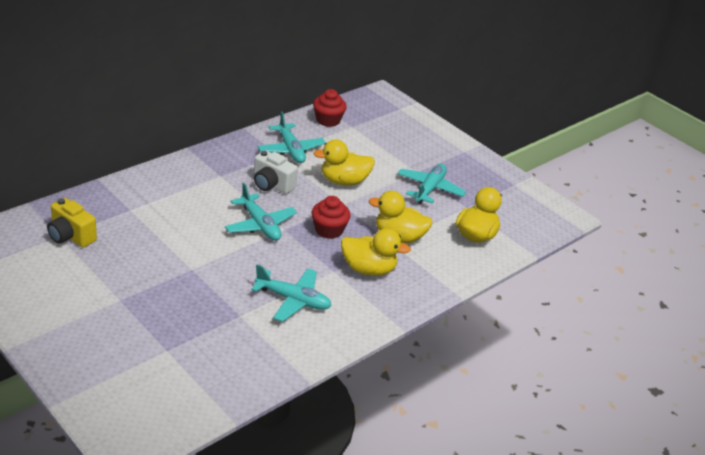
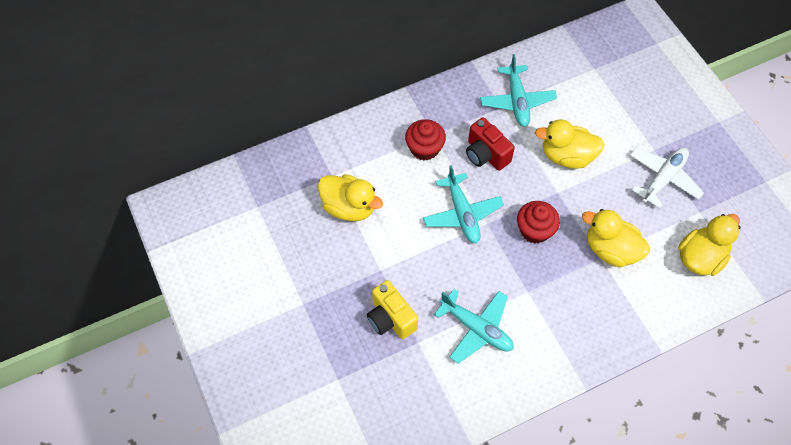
camera: 20 degrees right, 25 degrees up
yellow camera [47,198,97,247] -> yellow camera moved to [367,280,418,339]
white camera [254,150,298,194] -> red camera [466,117,515,171]
red cupcake [313,89,347,127] -> red cupcake moved to [405,119,446,161]
yellow duck [341,228,411,276] -> yellow duck moved to [318,174,383,221]
turquoise plane [398,164,466,204] -> white plane [630,148,704,208]

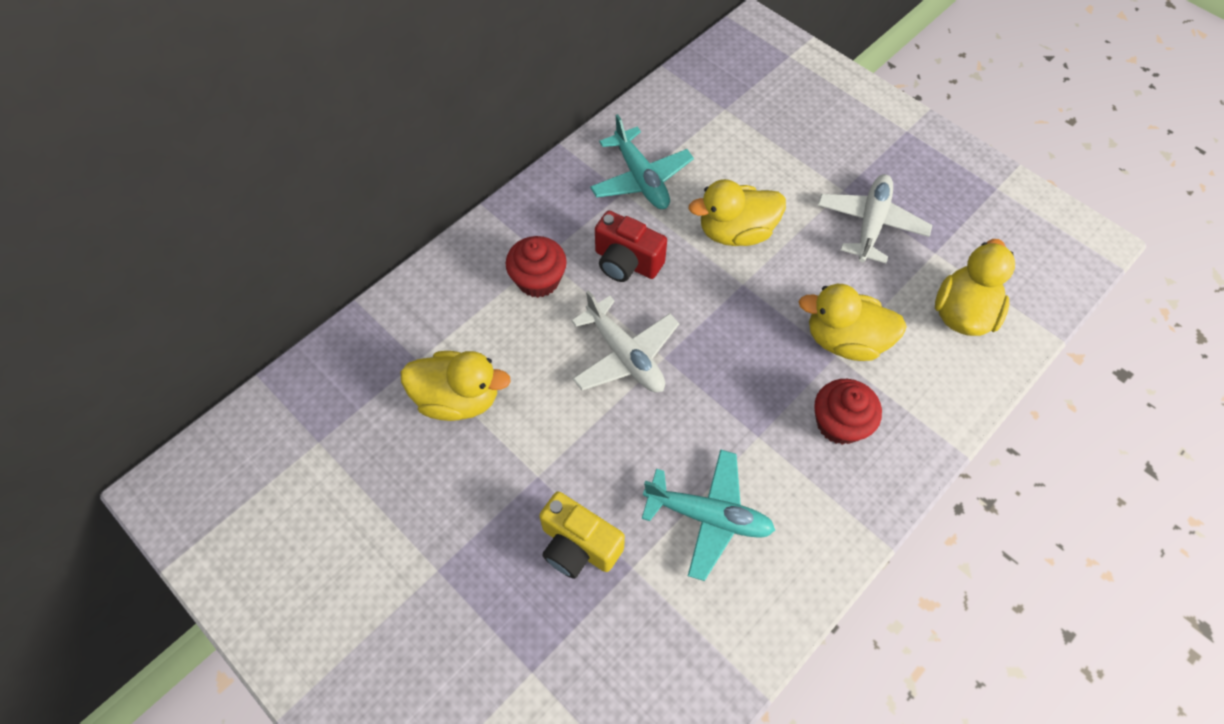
camera: 20 degrees left, 0 degrees up
turquoise plane [423,165,504,244] -> white plane [571,290,679,392]
red cupcake [517,201,560,244] -> red cupcake moved to [814,379,882,445]

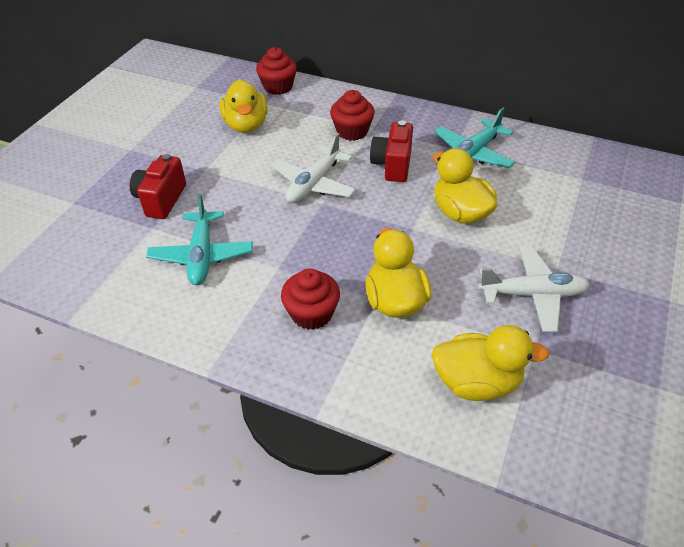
camera: 70 degrees right, 15 degrees down
yellow camera [539,491,625,579] -> red camera [130,154,186,219]
none -> red cupcake [256,47,297,95]

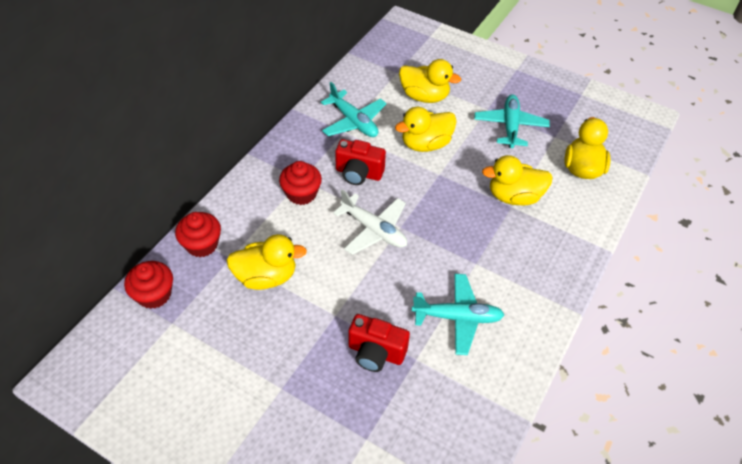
camera: 85 degrees left, 5 degrees up
red cupcake [281,269,340,330] -> red cupcake moved to [124,261,173,309]
white plane [478,247,590,332] -> turquoise plane [474,94,550,148]
none -> yellow duck [399,59,461,103]

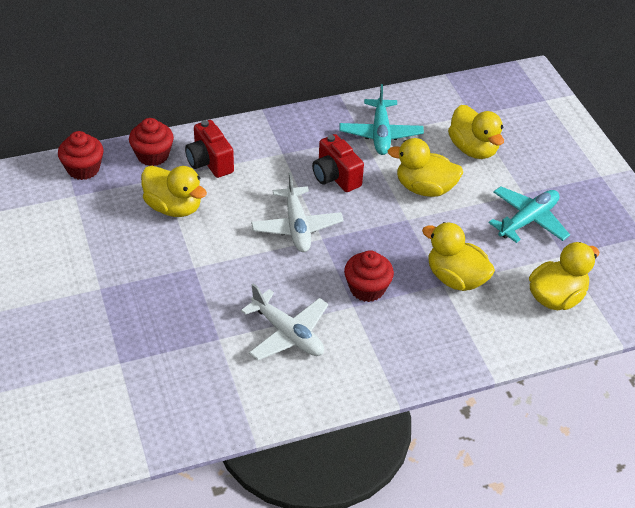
camera: 40 degrees right, 5 degrees down
red cupcake [279,161,322,205] -> red cupcake moved to [344,250,394,302]
red camera [349,314,410,372] -> red camera moved to [185,120,234,178]
turquoise plane [412,274,504,355] -> white plane [241,283,328,361]

